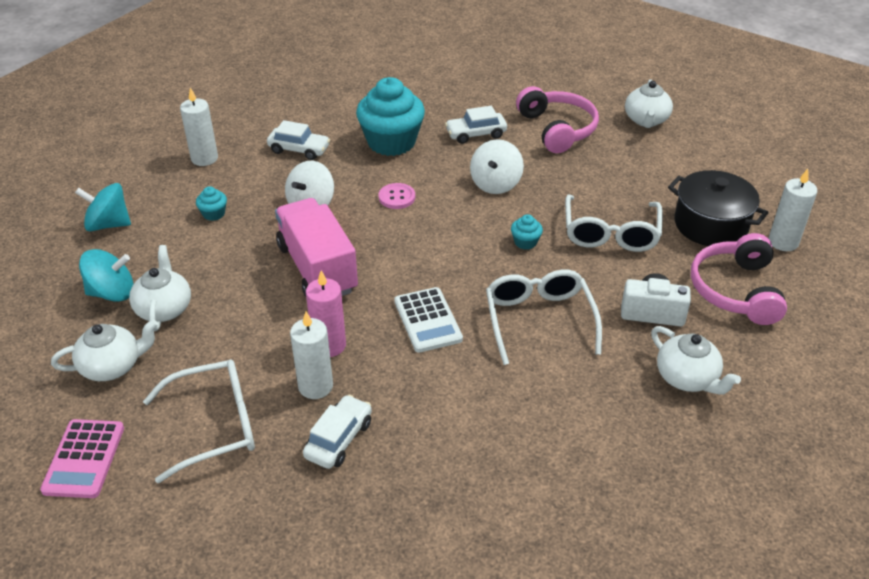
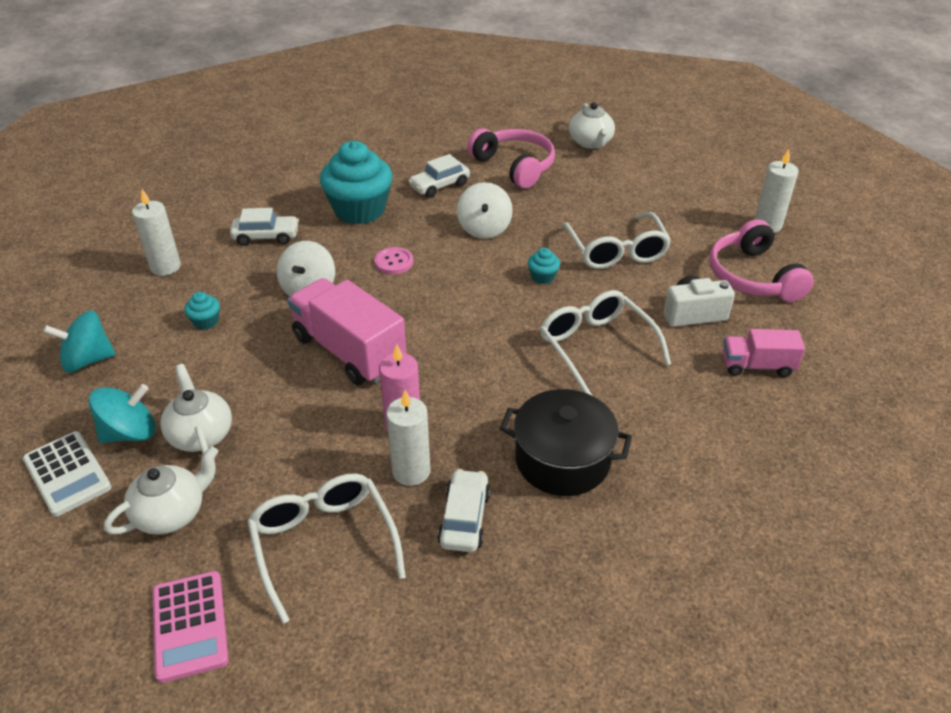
camera: 20 degrees left, 0 degrees up
white glasses [143,360,255,483] -> white glasses turned 75 degrees counterclockwise [247,474,406,624]
white calculator [394,287,463,353] -> white calculator moved to [23,431,112,517]
white teapot [651,326,741,395] -> pink truck [722,329,805,377]
black pot [668,170,769,246] -> black pot moved to [500,389,632,496]

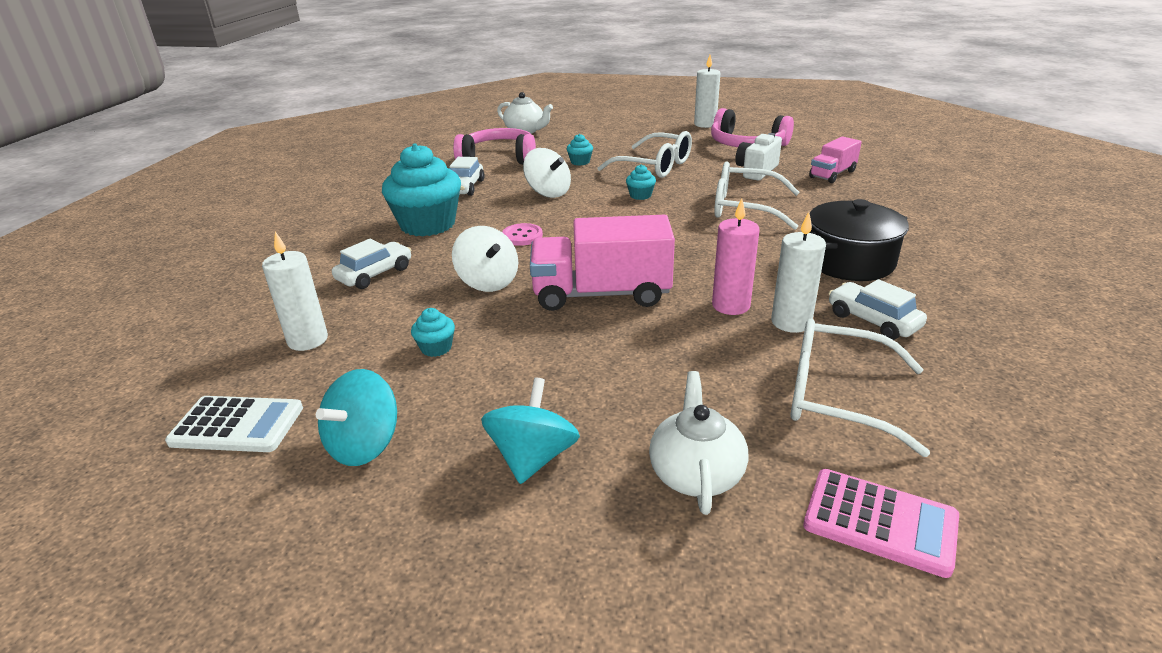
camera: 45 degrees left, 10 degrees down
white calculator [23,431,112,517] -> white calculator moved to [165,396,303,452]
white teapot [160,364,232,455] -> none
none -> turquoise cupcake [567,134,593,166]

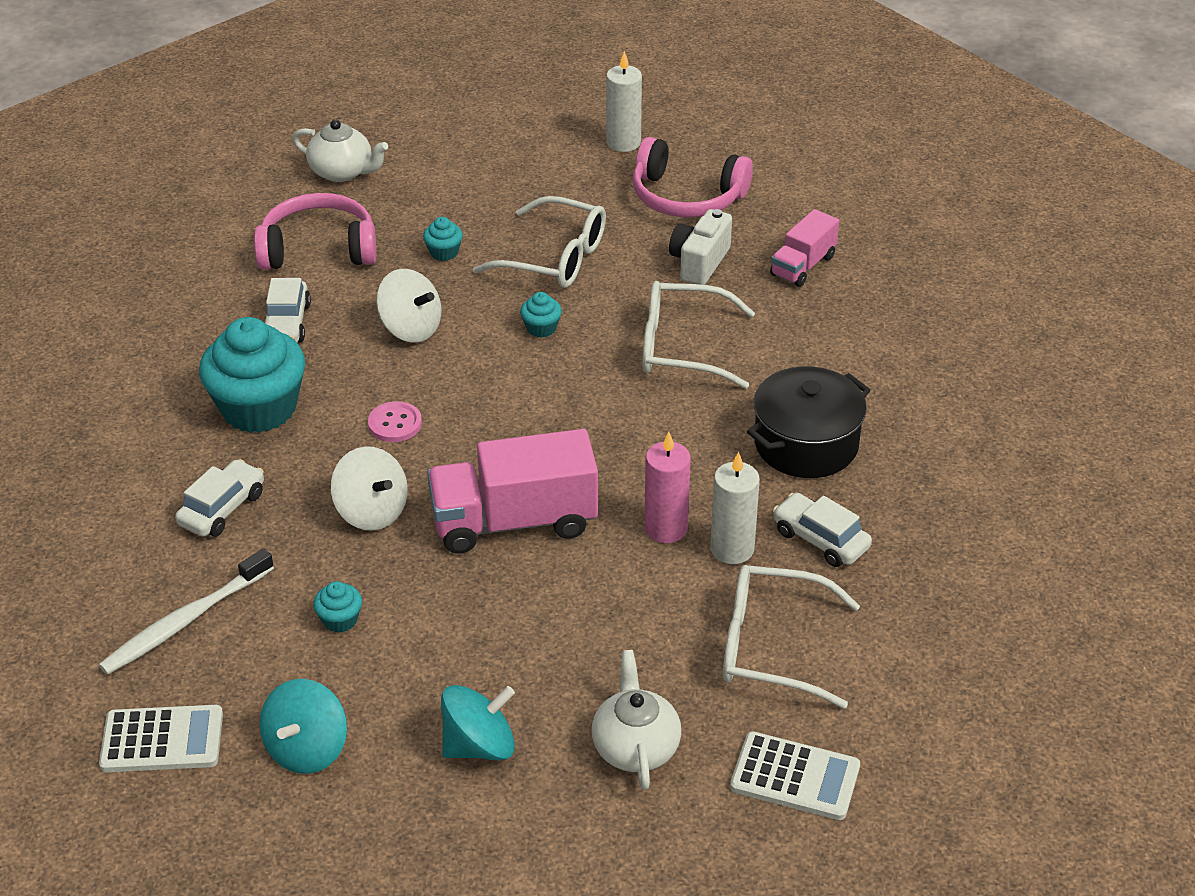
camera: 10 degrees left, 10 degrees up
white candle [262,231,328,351] -> white toothbrush [99,548,274,675]
turquoise spinning top [481,377,580,484] -> turquoise spinning top turned 60 degrees clockwise [441,685,515,760]
pink calculator [803,469,959,578] -> white calculator [730,731,860,820]

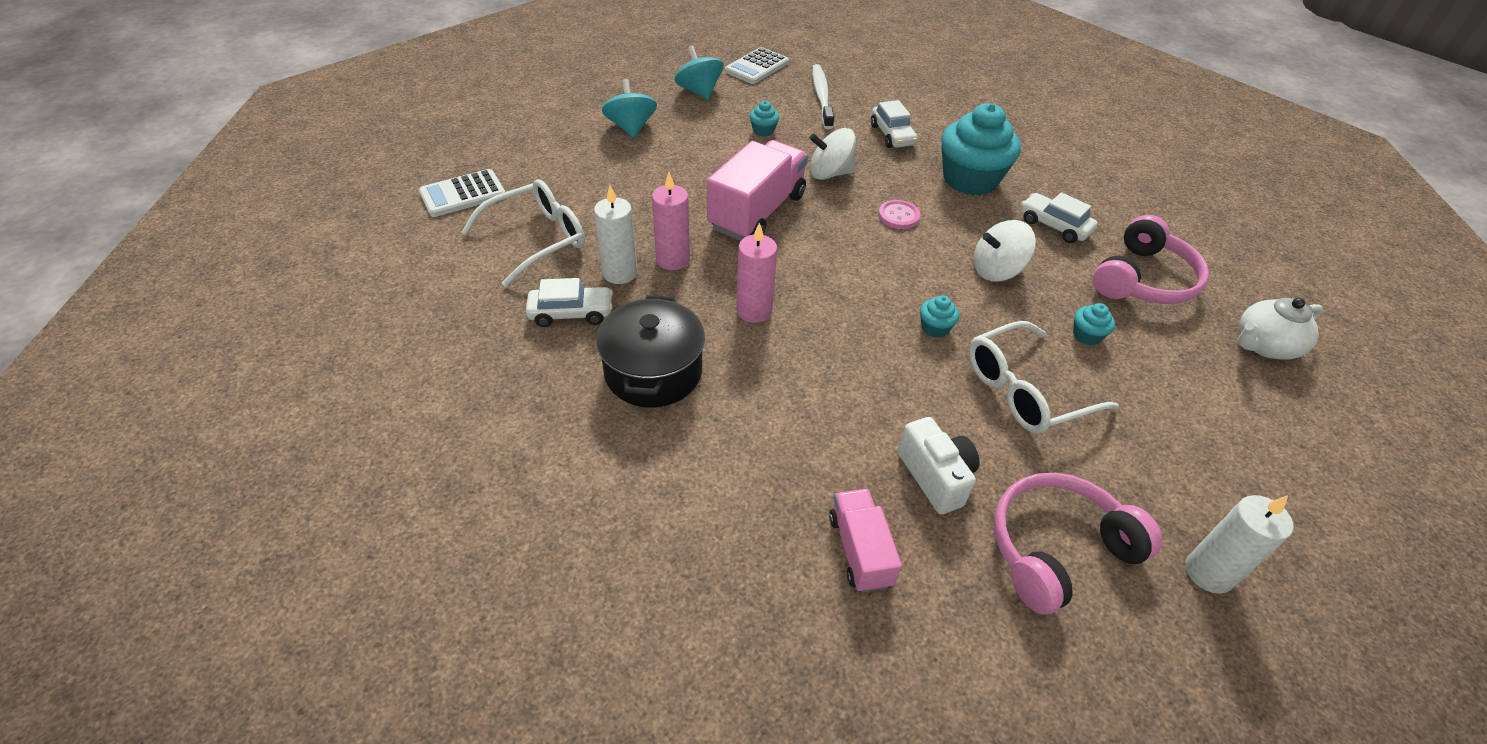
camera: 130 degrees right, 5 degrees up
turquoise spinning top [441,685,515,760] -> turquoise spinning top turned 150 degrees clockwise [602,79,657,138]
white teapot [592,650,681,790] -> none
white glasses [642,281,755,389] -> none
none -> pink candle [736,222,777,323]

